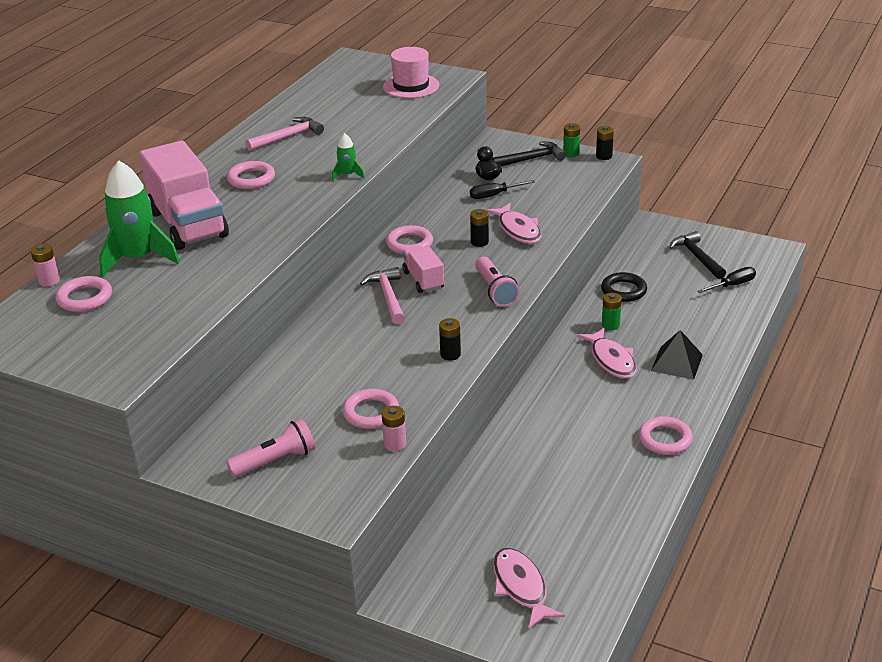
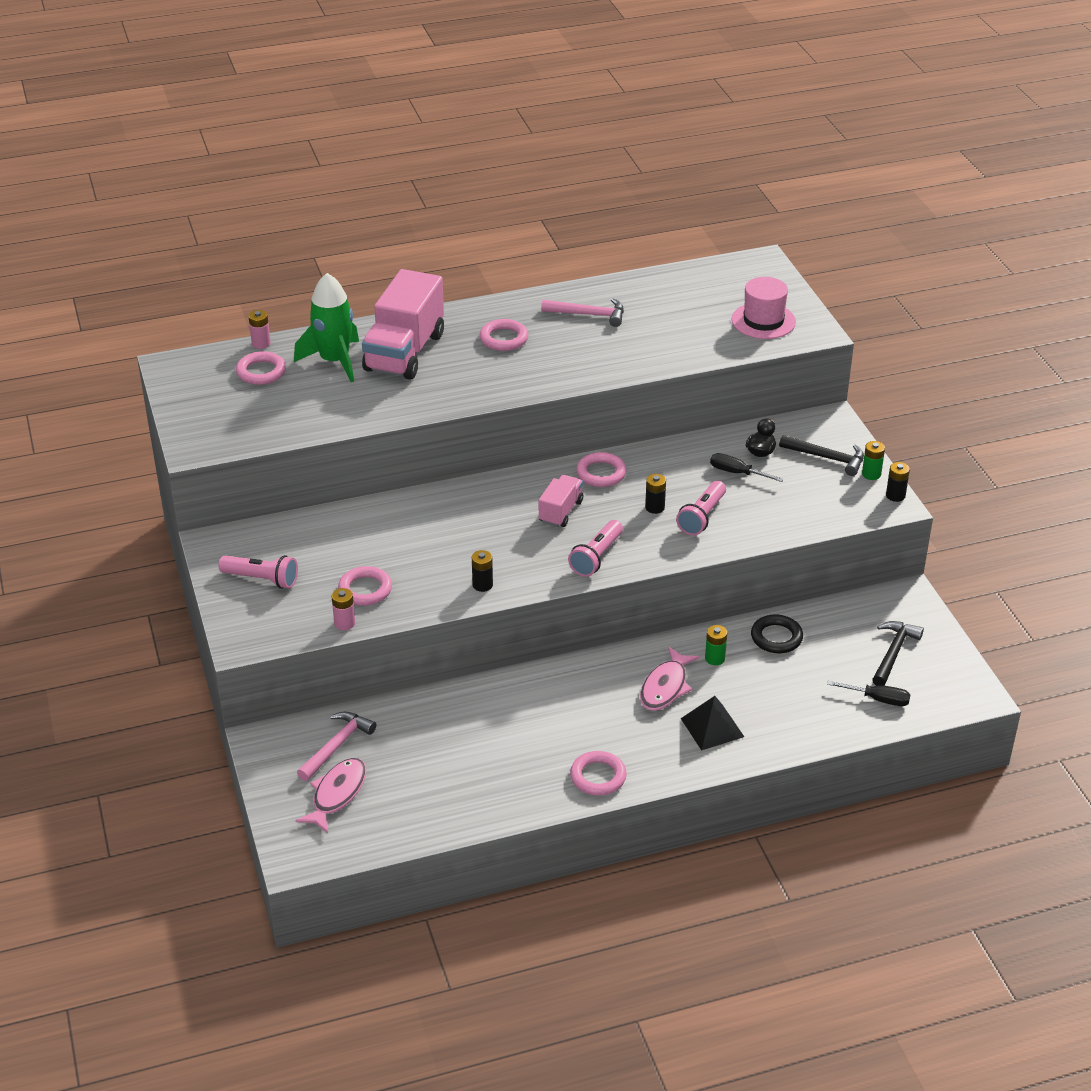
camera: 45 degrees right, 5 degrees up
green rocket [332,133,365,181] -> none
pink hammer [360,267,405,324] -> pink hammer moved to [297,712,376,781]
pink fish [486,203,542,244] -> pink flashlight [676,481,726,535]

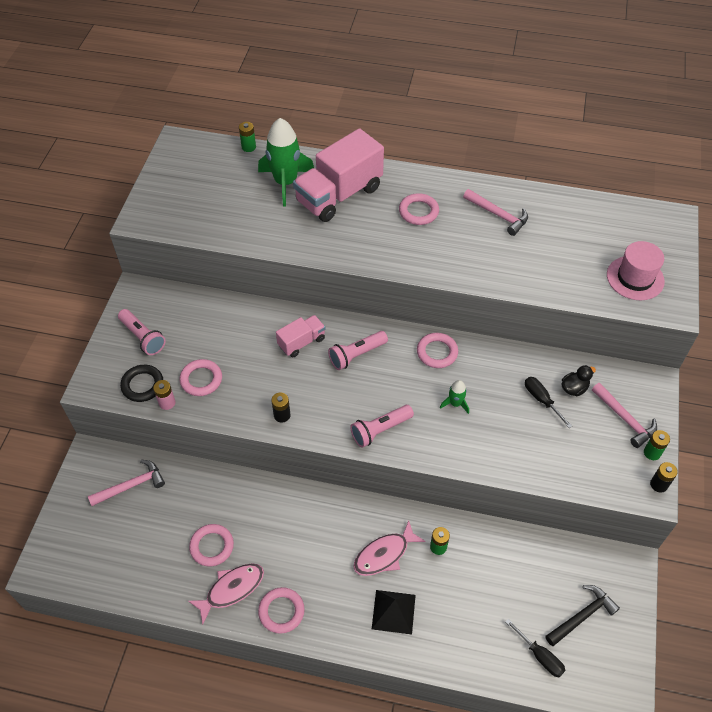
camera: 30 degrees right, 15 degrees up
pink ring [236,351,286,385] -> pink ring moved to [189,524,234,566]
pink battery [249,310,271,349] -> green battery [239,122,256,152]
pink fish [295,758,366,833] -> pink fish moved to [188,563,264,625]
pink truck [539,475,583,527] -> pink truck moved to [276,315,325,357]
black battery [645,474,666,514] -> green rocket [440,380,469,414]
pink flashlight [676,481,726,535] -> pink flashlight moved to [328,331,388,370]
black ring [751,614,803,653] -> black ring moved to [120,365,163,402]
black hammer [779,435,864,476] -> pink hammer [592,383,657,448]

